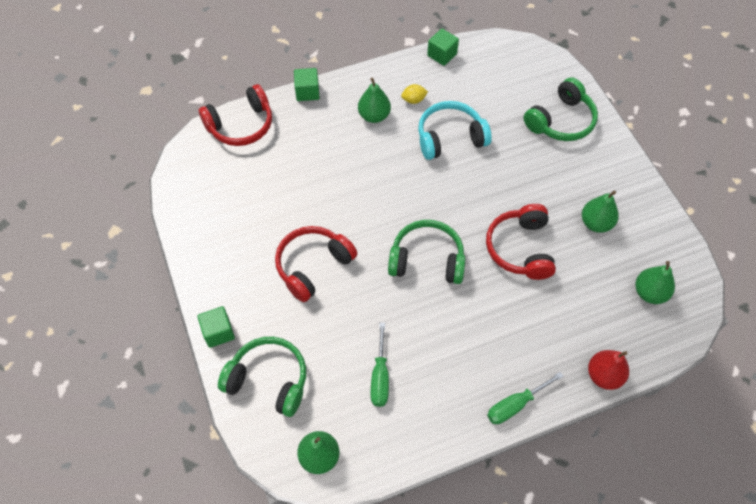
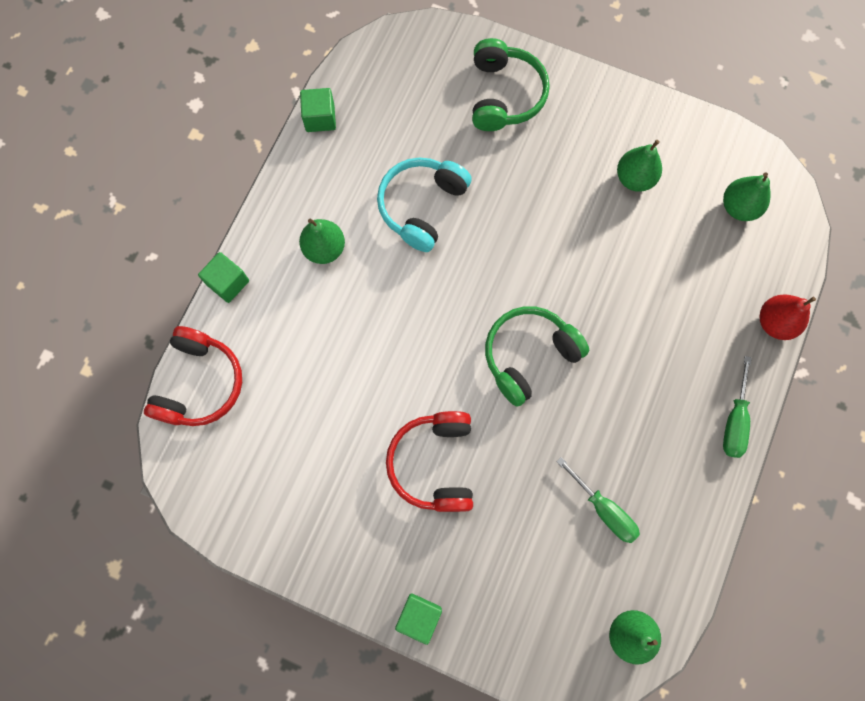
camera: 45 degrees left, 15 degrees up
green headphones [218,337,306,417] -> none
yellow lemon [401,84,428,104] -> none
red headphones [486,204,556,280] -> none

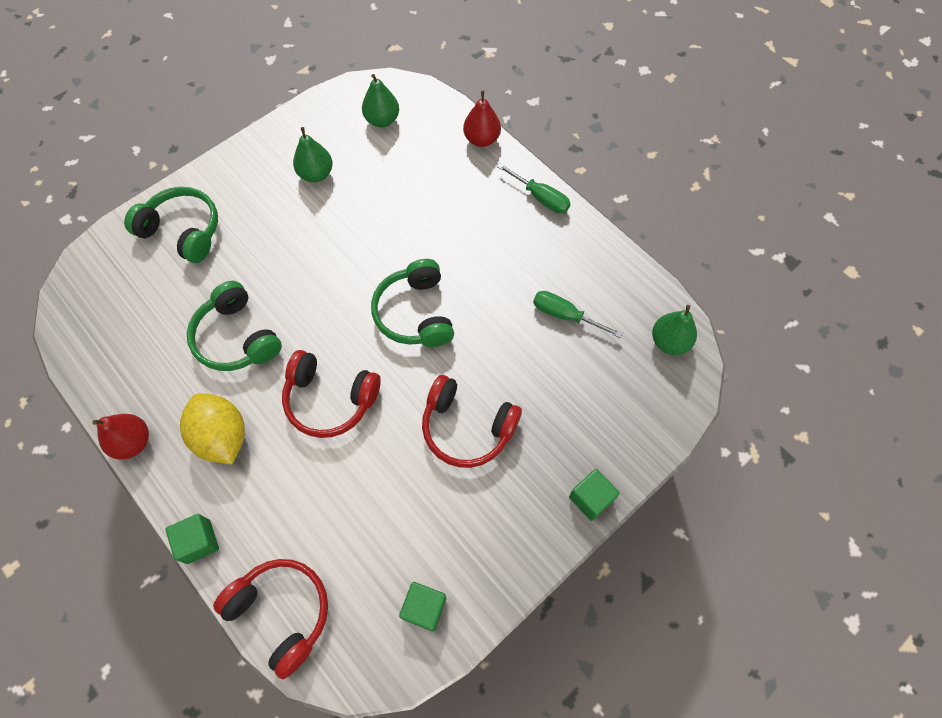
camera: 65 degrees left, 10 degrees down
green pear [299,219,345,264] -> yellow lemon [180,393,245,464]
green cube [300,88,336,132] -> green cube moved to [399,582,446,631]
turquoise headphones [377,157,472,252] -> green headphones [187,281,282,371]
green screwdriver [556,457,640,543] -> green screwdriver turned 135 degrees counterclockwise [533,291,622,338]
none -> red pear [92,414,149,460]
none -> red headphones [282,350,381,438]

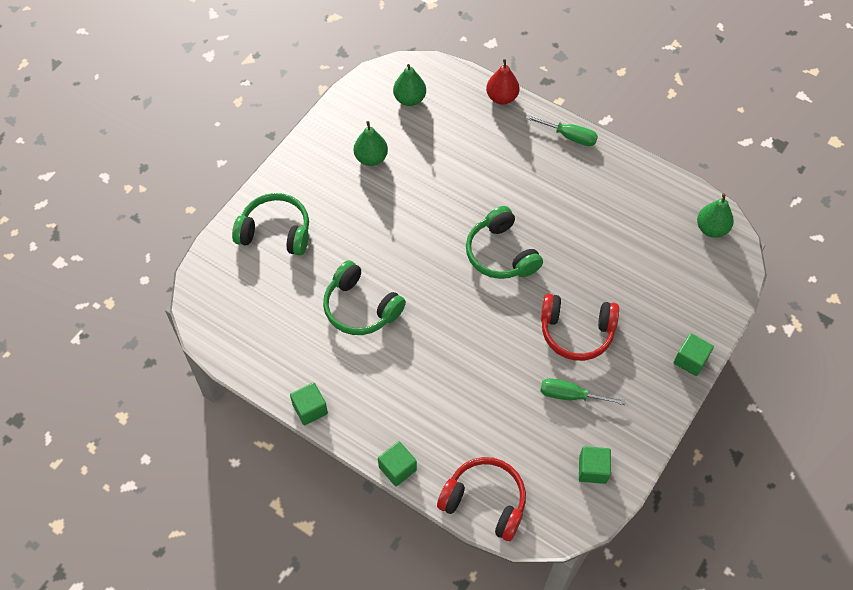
camera: 15 degrees left, 5 degrees down
red pear [92,414,149,460] -> green cube [290,382,328,425]
yellow lemon [180,393,245,464] -> none
red headphones [282,350,381,438] -> none
green screwdriver [533,291,622,338] -> green screwdriver moved to [540,378,626,405]

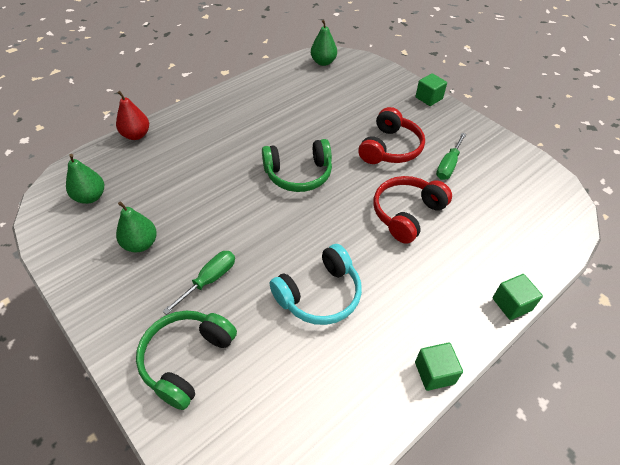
camera: 75 degrees left, 10 degrees down
green headphones [323,260,406,335] -> turquoise headphones [270,244,362,325]
red headphones [437,457,526,541] -> red headphones moved to [373,176,452,244]
green screwdriver [526,115,598,146] -> green screwdriver moved to [163,251,235,315]
green cube [579,446,611,484] -> none

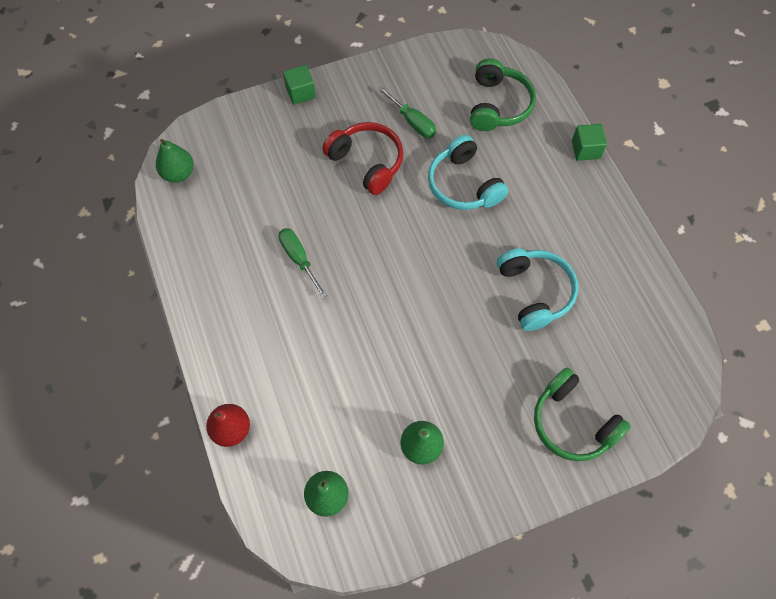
camera: 70 degrees left, 15 degrees up
green screwdriver [163,251,235,315] -> green screwdriver moved to [278,228,327,298]
green headphones [262,139,332,192] -> green headphones moved to [470,58,536,131]
red headphones [373,176,452,244] -> turquoise headphones [428,135,508,210]
green cube [415,342,463,391] -> none

